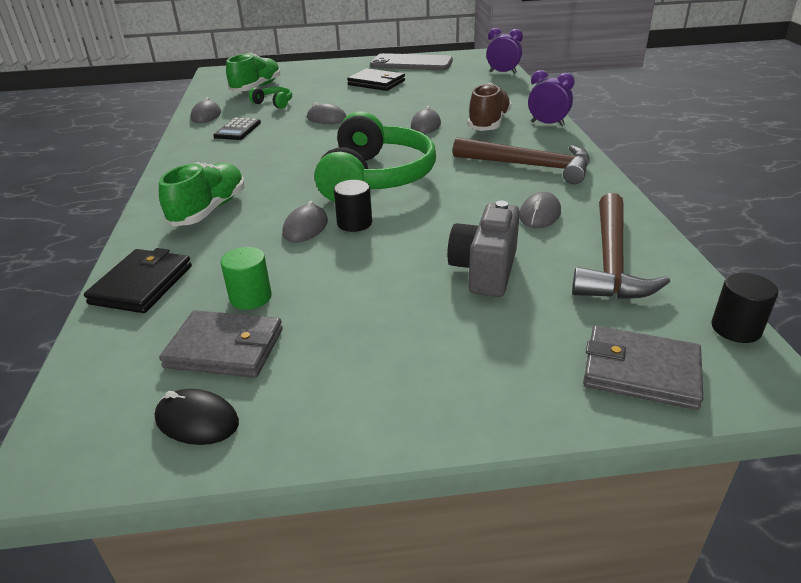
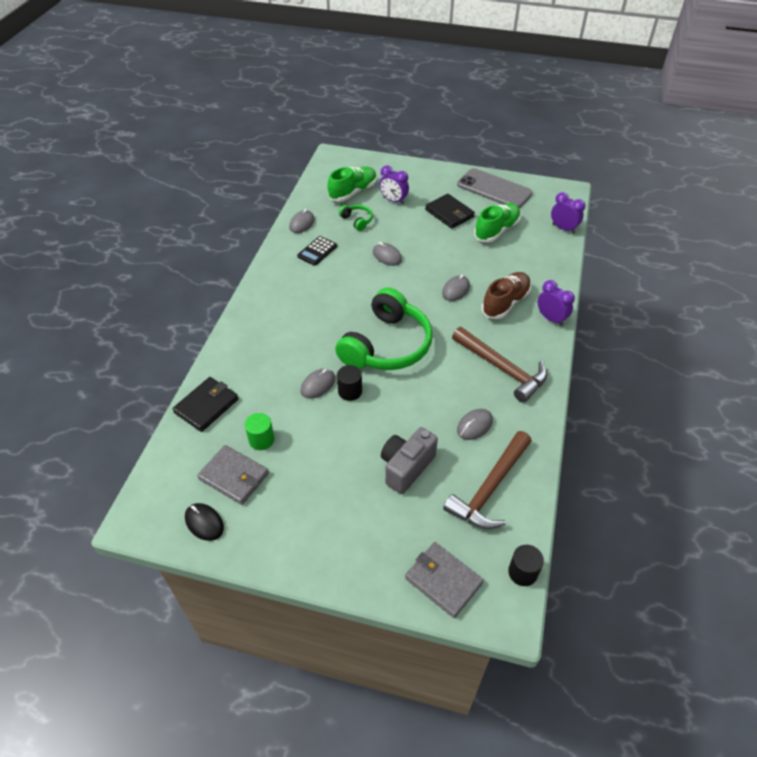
camera: 20 degrees right, 15 degrees up
green shoe [159,162,245,226] -> green shoe moved to [474,203,521,242]
none -> purple clock [379,165,409,205]

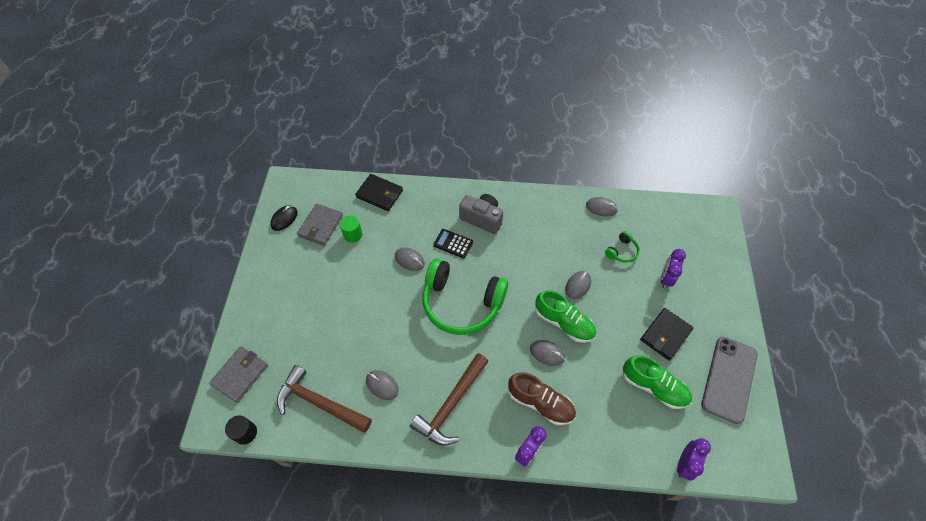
camera: 80 degrees right, 10 degrees up
black calculator [297,236,337,266] -> black calculator moved to [433,229,473,259]
green shoe [327,167,377,202] -> green shoe moved to [535,290,596,343]
black cylinder [337,365,362,401] -> none
grey camera [381,427,438,494] -> grey camera moved to [459,194,503,234]

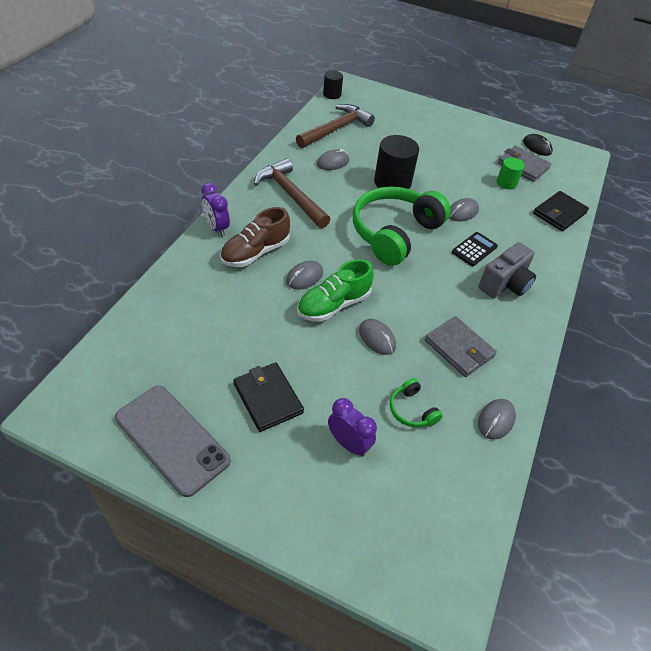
camera: 105 degrees right, 10 degrees down
grey wallet [209,346,268,403] -> grey wallet moved to [425,316,497,377]
green shoe [623,355,692,409] -> none
purple clock [677,438,711,481] -> none
none -> black cylinder [374,135,419,189]

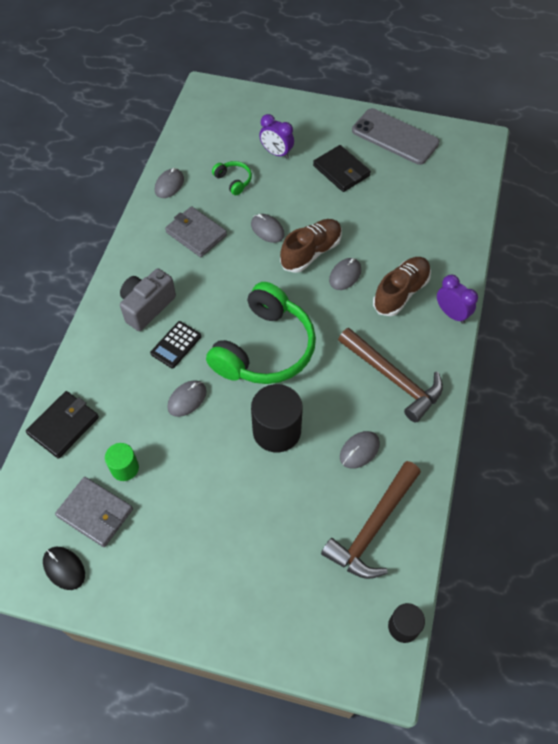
camera: 175 degrees right, 10 degrees up
green shoe [297,259,373,322] -> brown shoe [280,219,342,273]

